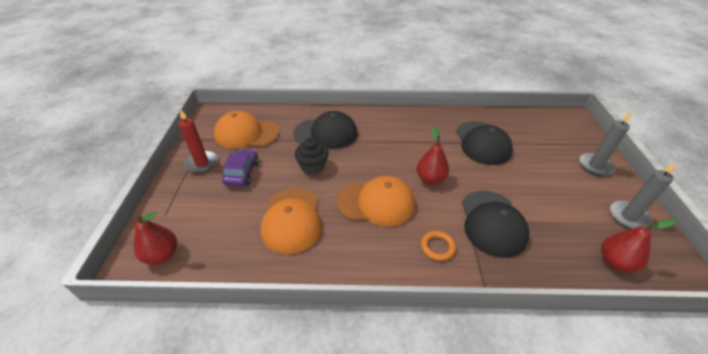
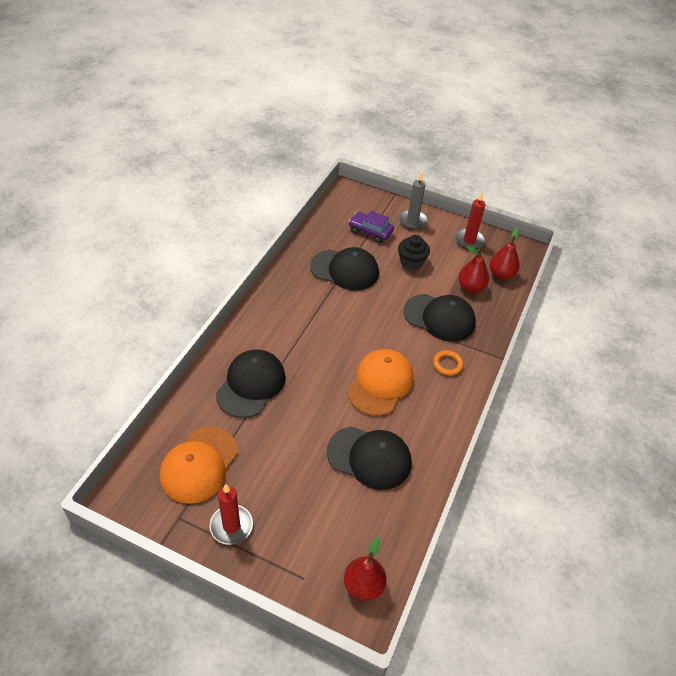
camera: 70 degrees left, 5 degrees up
purple car [222,149,259,187] -> purple car moved to [348,211,394,243]
orange cap [261,188,322,254] -> black cap [327,426,412,490]
black cupcake [295,138,329,175] -> black cupcake moved to [398,235,430,270]
red pear [417,127,449,184] -> red pear moved to [458,246,489,293]
grey candle [610,162,676,229] -> red candle [455,193,486,249]

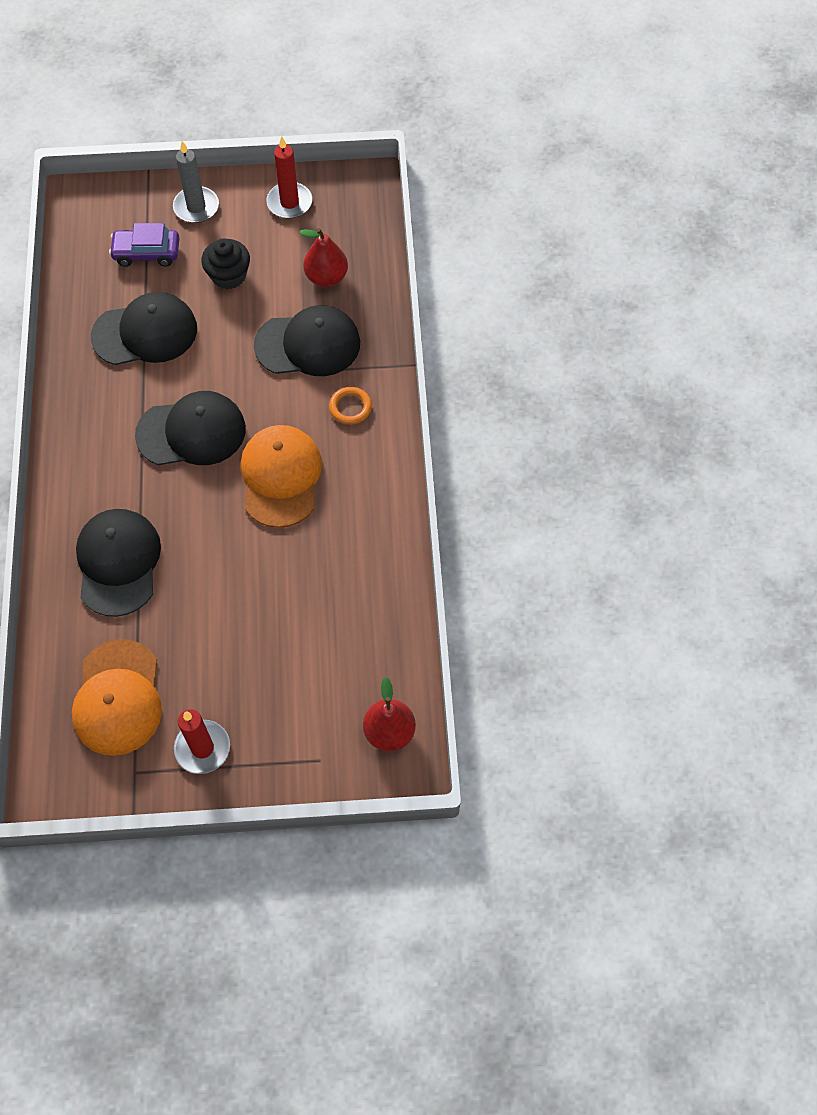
camera: 25 degrees left, 15 degrees up
black cap [327,426,412,490] -> black cap moved to [135,391,246,465]
red pear [489,228,520,280] -> none

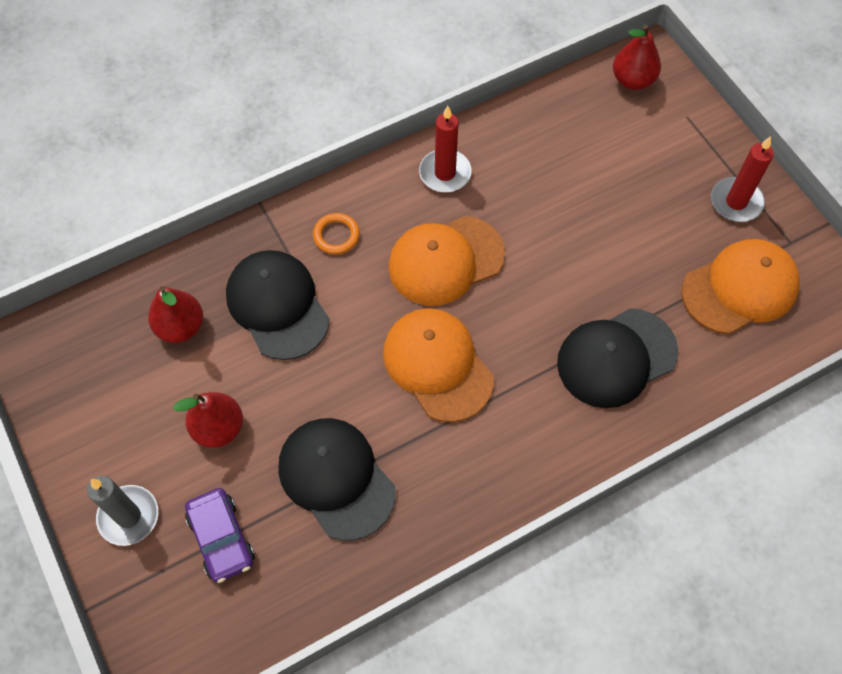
camera: 115 degrees left, 0 degrees up
black cap [135,391,246,465] -> orange cap [383,308,494,422]
black cupcake [201,238,250,289] -> red pear [173,392,243,448]
red candle [266,136,312,219] -> red candle moved to [419,106,472,192]

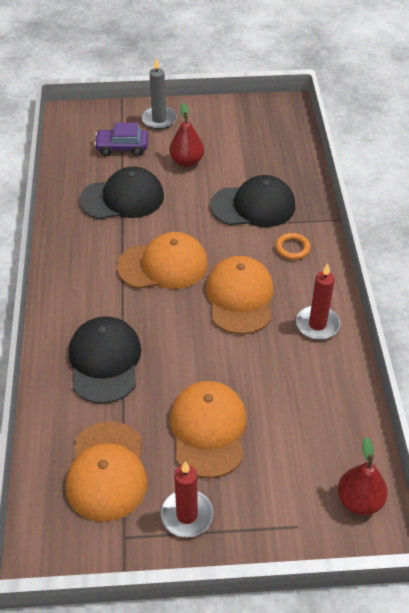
camera: 115 degrees right, 15 degrees down
red pear [148,286,203,343] -> none
none -> orange cap [170,381,247,478]

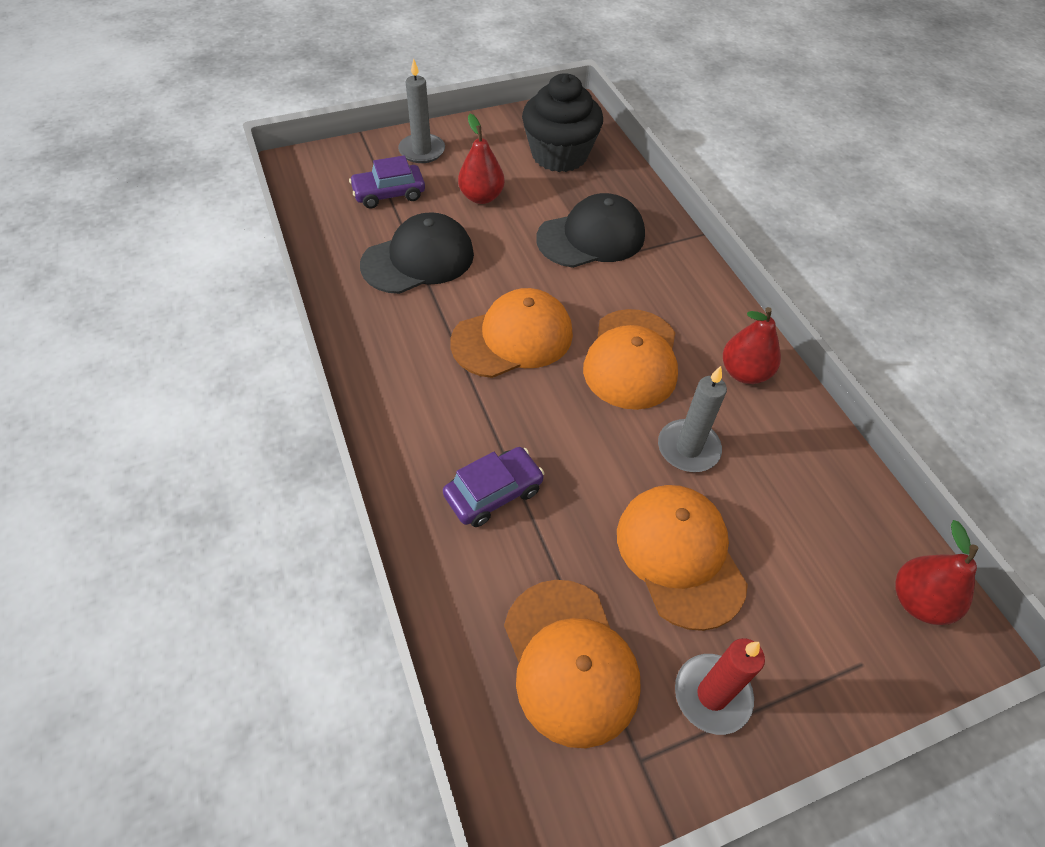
camera: 20 degrees left, 5 degrees up
black cap [69,316,141,404] -> purple car [443,447,544,527]
orange cap [206,256,274,335] -> orange cap turned 150 degrees counterclockwise [583,309,678,410]
orange ring [275,233,311,260] -> none
red candle [296,264,340,340] -> red pear [723,307,781,384]
none -> black cupcake [522,73,603,172]
none -> grey candle [658,366,727,472]

